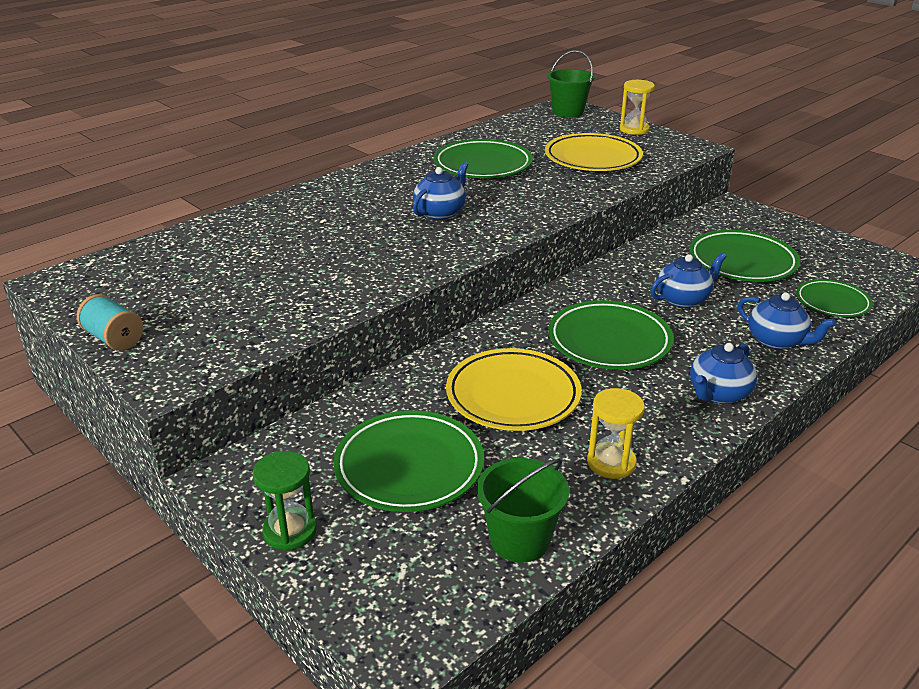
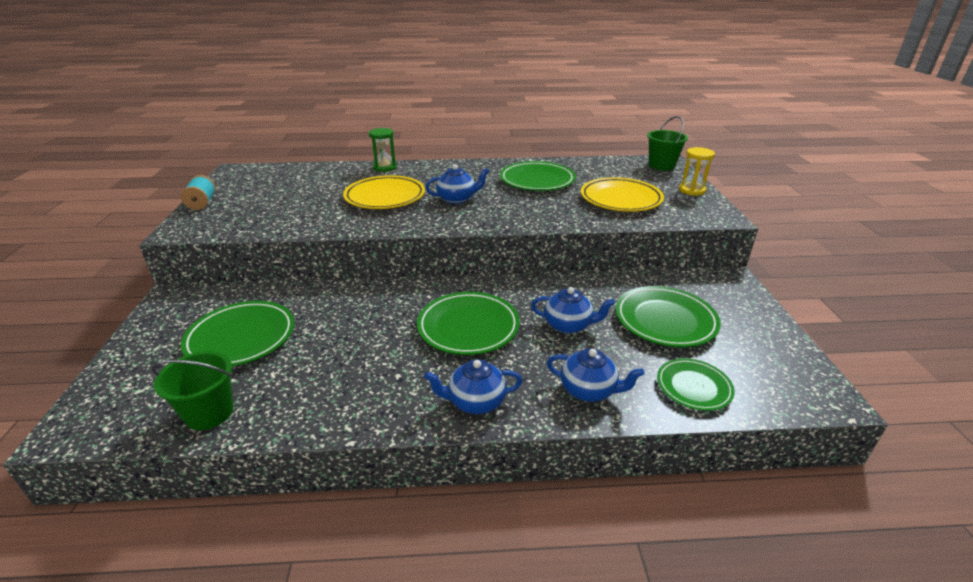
camera: 40 degrees right, 0 degrees up
green hourglass [253,451,317,551] -> green hourglass moved to [369,128,397,172]
yellow plate [446,348,582,431] -> yellow plate moved to [343,175,425,209]
yellow hourglass [587,388,645,479] -> none
blue teapot [738,293,836,350] -> blue teapot turned 60 degrees counterclockwise [547,349,644,402]

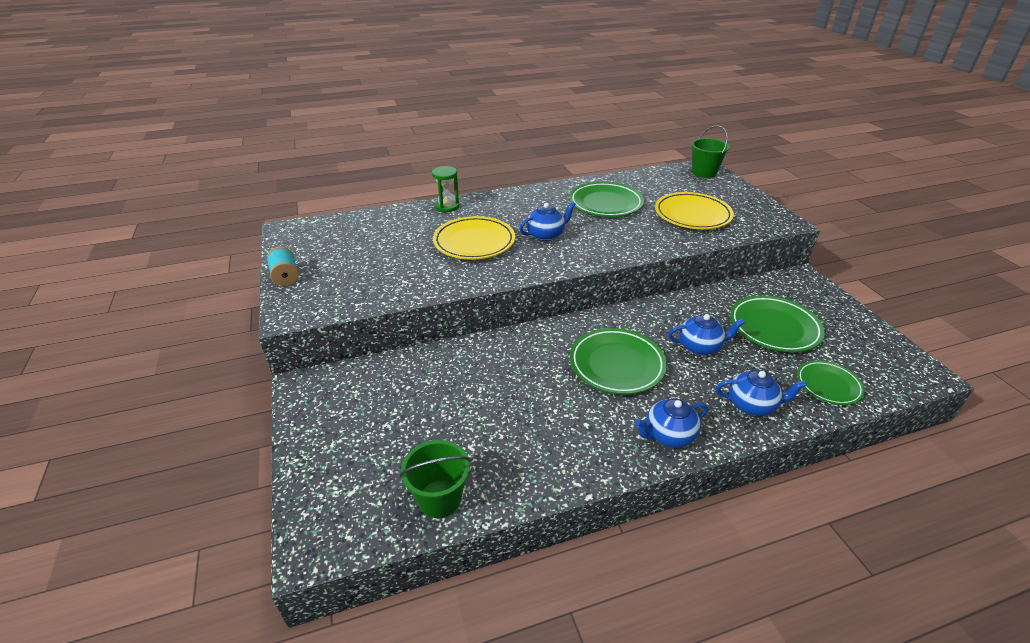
camera: 15 degrees left, 5 degrees up
green plate [181,301,294,366] -> none
yellow hourglass [679,147,715,195] -> none

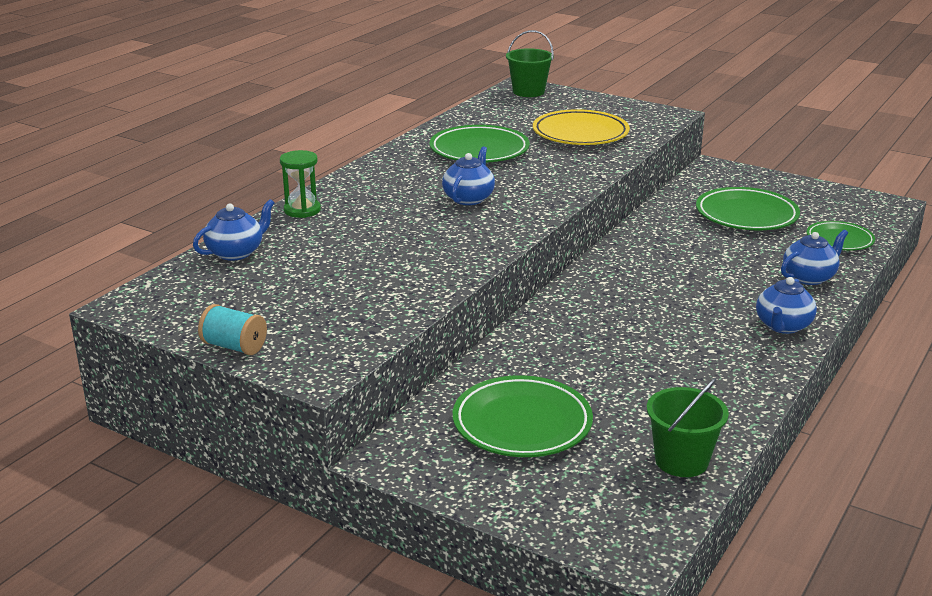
camera: 40 degrees left, 10 degrees down
yellow plate [433,216,515,260] -> none
green plate [570,328,667,394] -> green plate moved to [453,375,593,457]
blue teapot [668,314,745,355] -> blue teapot moved to [193,199,275,261]

